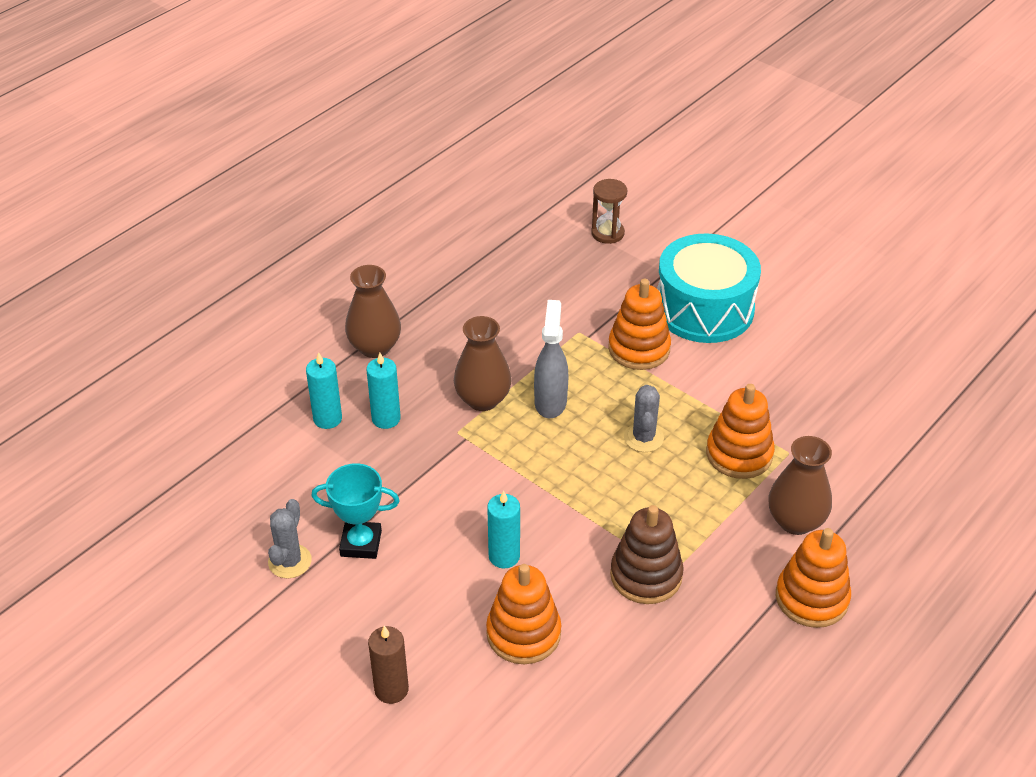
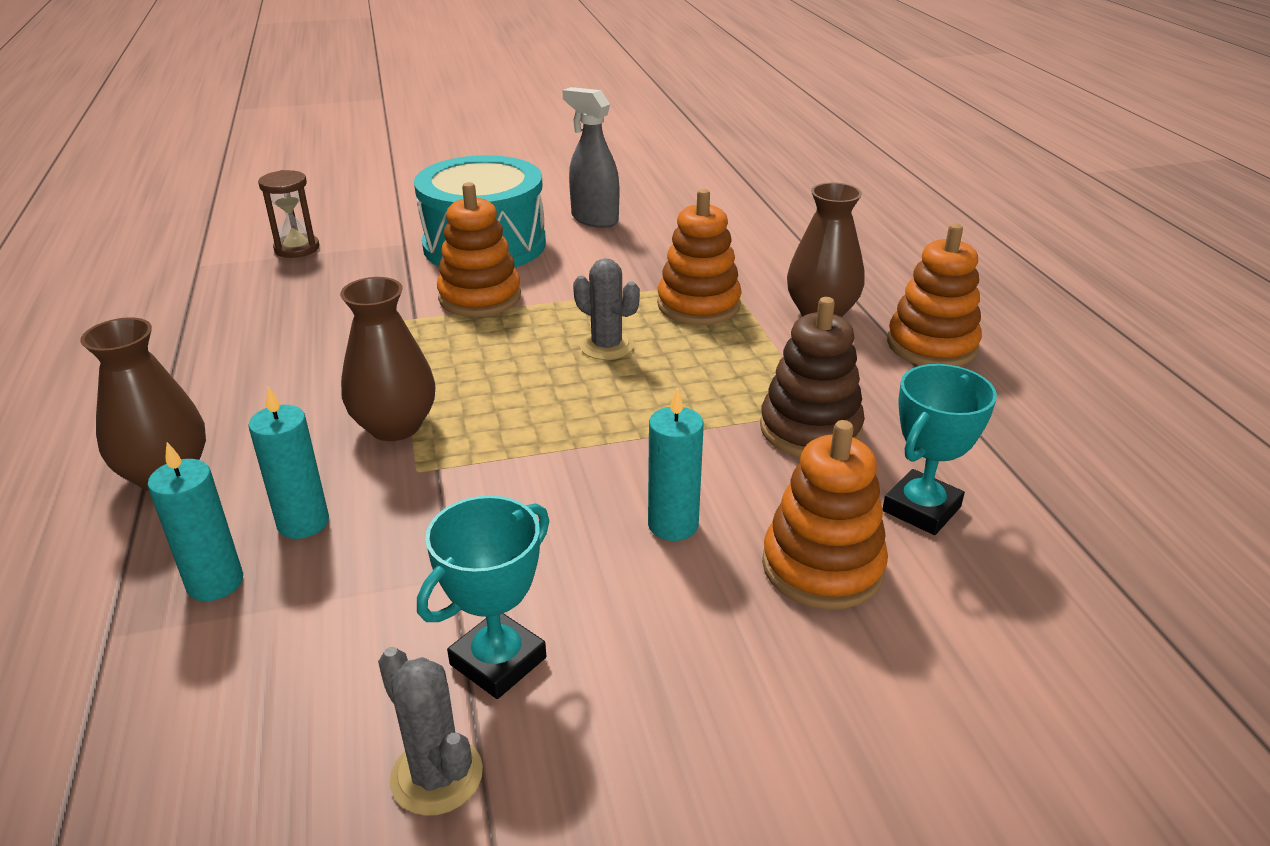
camera: 55 degrees left, 10 degrees down
brown candle [368,626,409,704] -> none
grey spray bottle [534,300,568,418] -> grey spray bottle moved to [563,87,619,228]
none -> turquoise trophy [882,364,997,535]

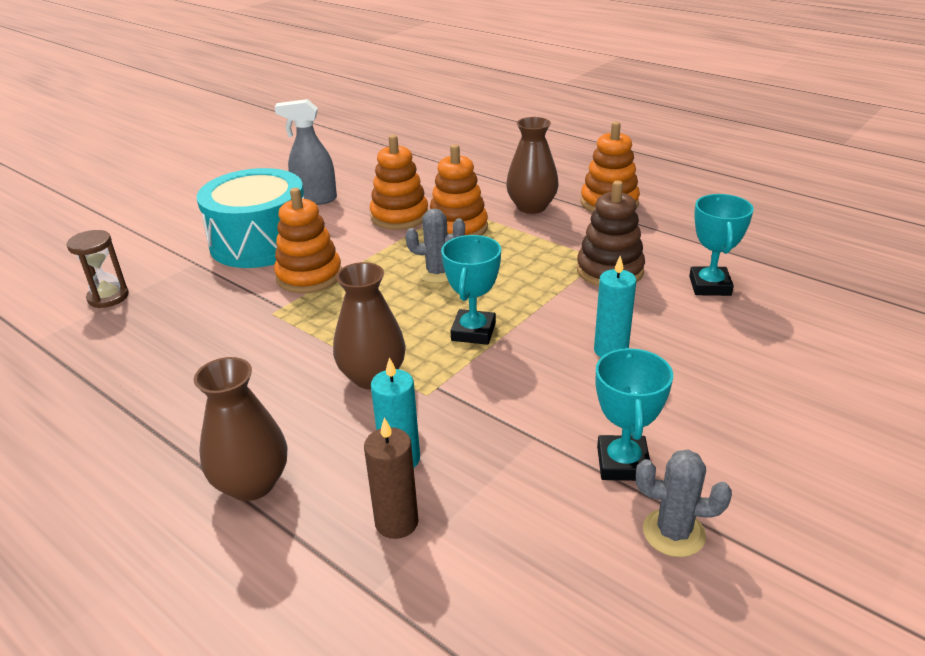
camera: 35 degrees left, 0 degrees up
turquoise candle [147,442,243,601] -> brown candle [364,417,419,539]
orange stacking toy [762,420,888,610] -> orange stacking toy moved to [370,135,428,230]
none -> turquoise trophy [441,235,501,345]

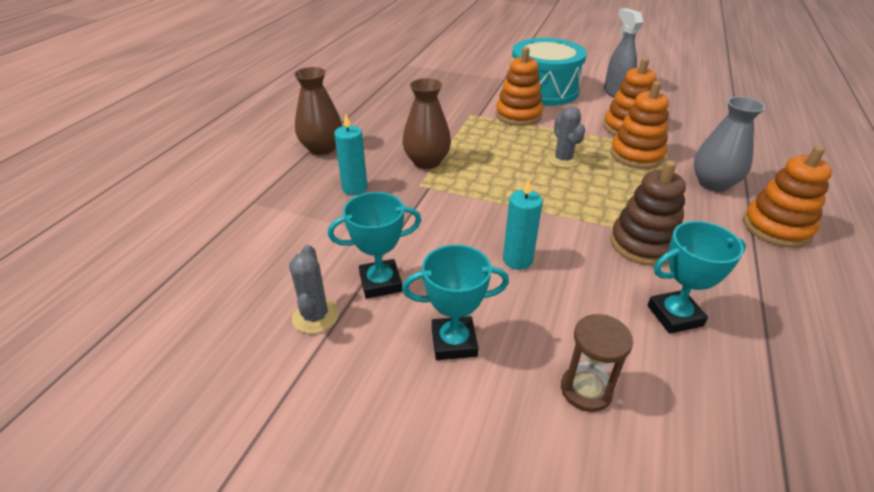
camera: 70 degrees right, 5 degrees up
brown hourglass [67,230,129,308] -> brown hourglass moved to [561,314,633,412]
brown candle [364,417,419,539] -> none
turquoise trophy [441,235,501,345] -> turquoise trophy moved to [402,245,509,360]
brown vase [506,117,559,214] -> grey vase [693,97,765,192]

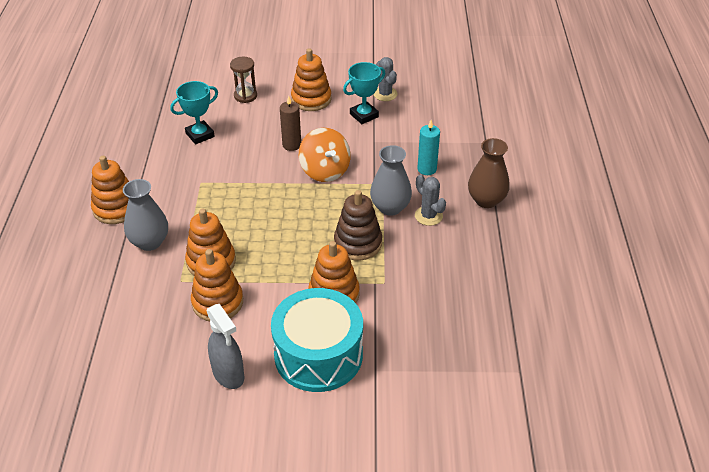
camera: 160 degrees right, 5 degrees up
turquoise trophy [402,245,509,360] -> orange stacking toy [291,48,332,111]
brown vase [403,78,451,169] -> grey vase [370,145,412,216]
turquoise candle [503,179,543,270] -> brown candle [280,96,301,151]
grey cactus [547,106,585,168] -> grey cactus moved to [415,174,446,226]
brown stacking toy [610,160,686,266] -> brown stacking toy moved to [334,190,382,260]
none -> orange spinning top [299,128,351,182]

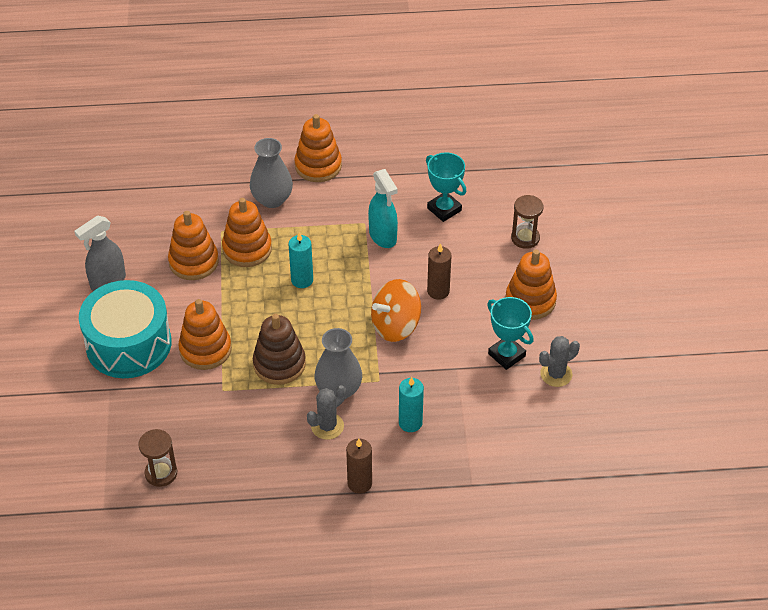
camera: 85 degrees right, 5 degrees up
brown vase [468,138,510,208] -> brown candle [346,438,372,494]
none -> brown hourglass [138,429,177,487]
none -> turquoise candle [288,232,313,288]
none -> turquoise spray bottle [368,169,398,248]

